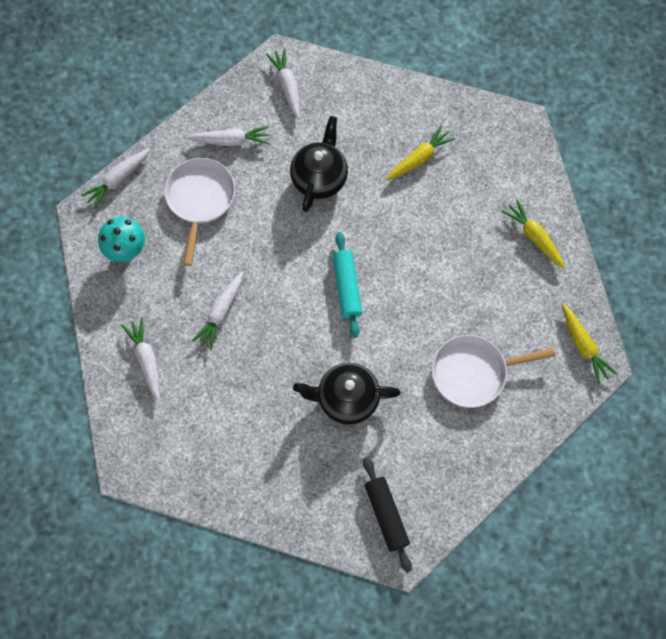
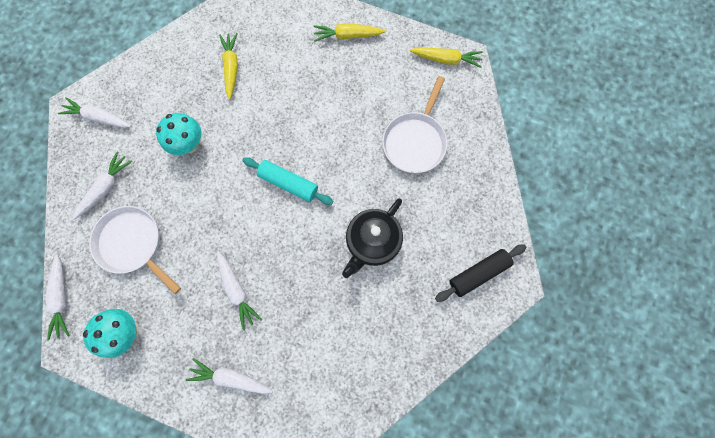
camera: 55 degrees left, 5 degrees up
black teapot [290,116,348,212] -> turquoise mushroom [156,113,201,155]
black rolling pin [363,457,412,573] -> black rolling pin turned 45 degrees counterclockwise [435,244,527,302]

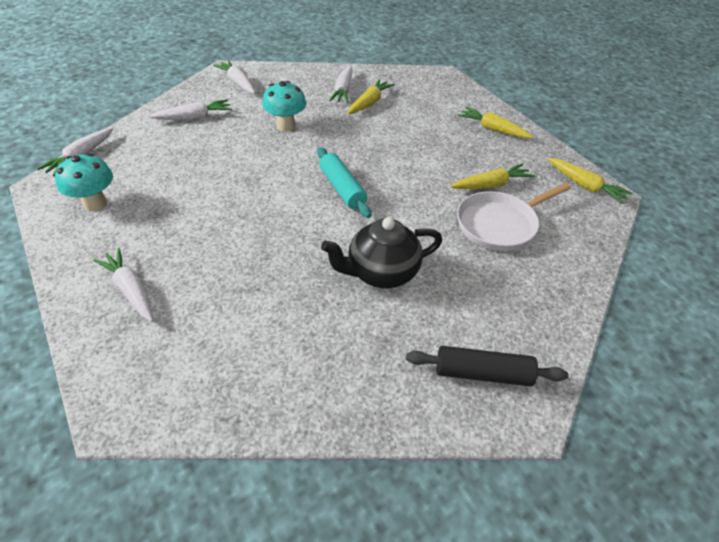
camera: 35 degrees right, 30 degrees down
white pan [89,206,181,294] -> none
white carrot [217,251,262,331] -> white carrot moved to [329,66,353,103]
none -> yellow carrot [451,164,535,189]

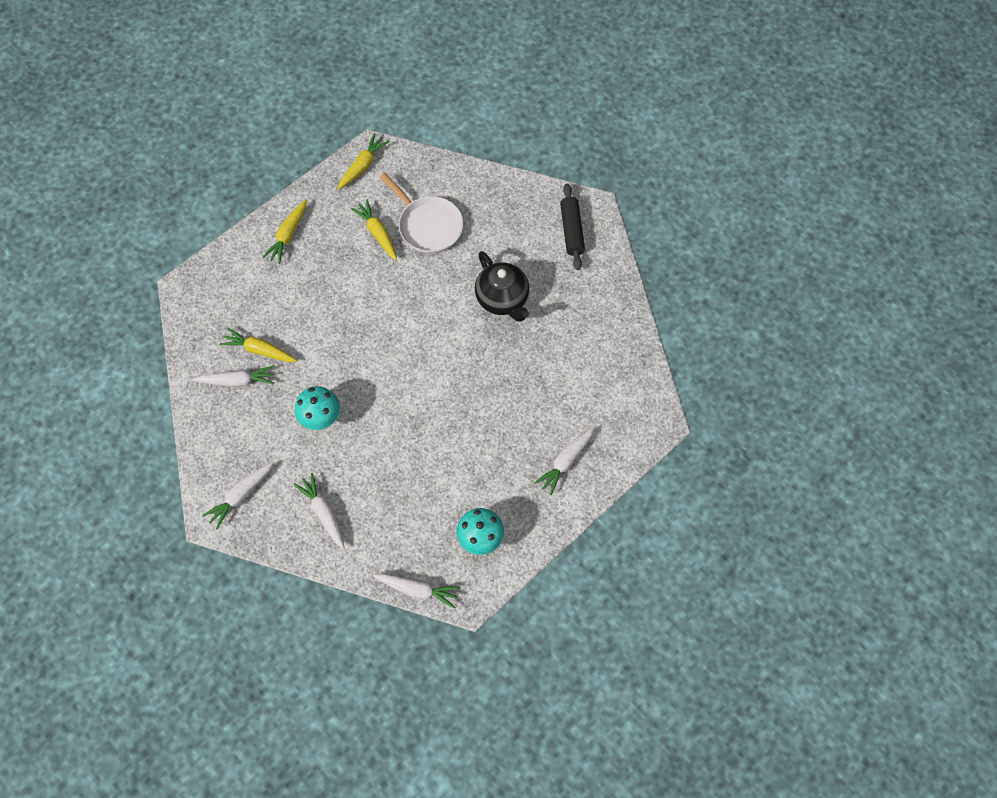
camera: 100 degrees left, 20 degrees up
turquoise rolling pin [317,147,371,218] -> none

